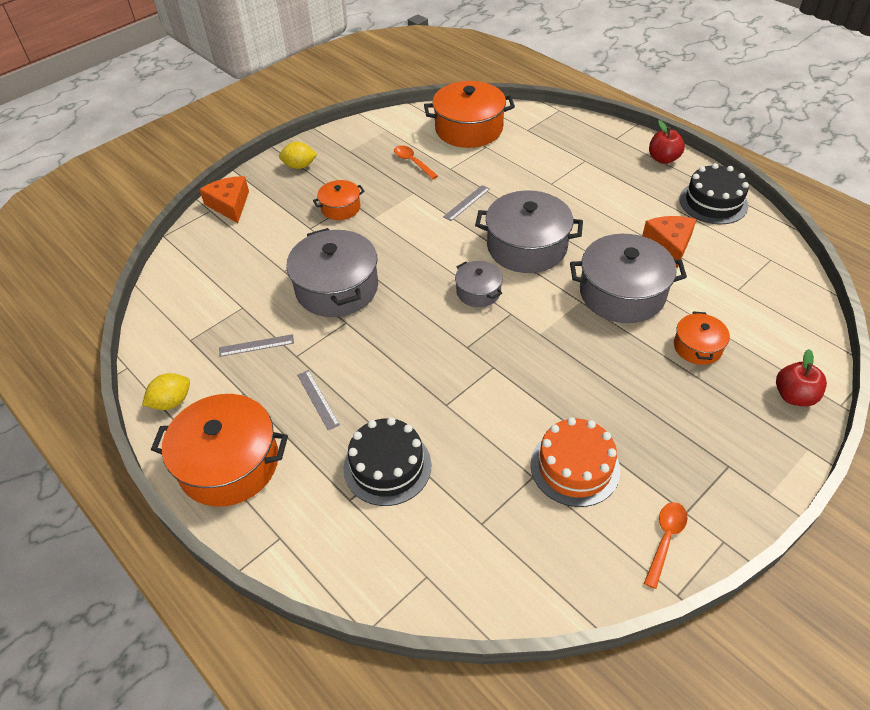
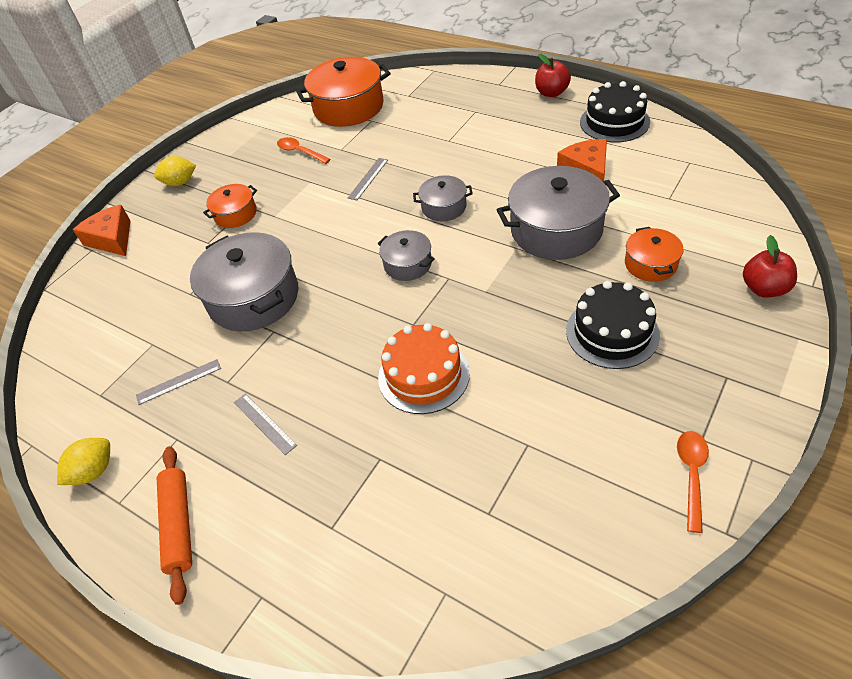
camera: 10 degrees left, 0 degrees up
orange pot [151,394,288,507] -> orange rolling pin [157,446,192,605]
black cake [344,417,431,506] -> black cake moved to [566,281,660,369]
grey pot [475,190,583,273] -> grey pot [413,175,473,221], size x0.53
orange cake [530,417,620,507] -> orange cake moved to [378,323,470,414]

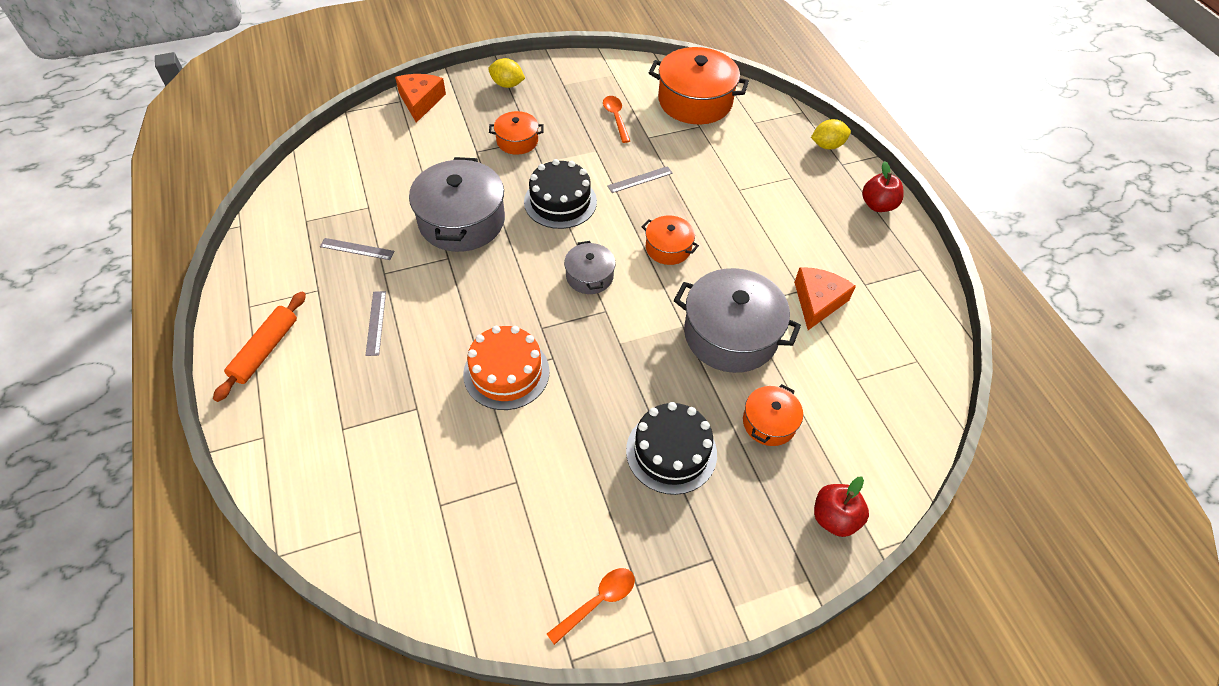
camera: 30 degrees right, 5 degrees up
yellow lemon [57,438,110,485] -> yellow lemon moved to [811,119,851,149]
grey pot [413,175,473,221] -> orange pot [642,215,699,265]
black cake [580,81,650,142] -> black cake moved to [524,159,597,229]

